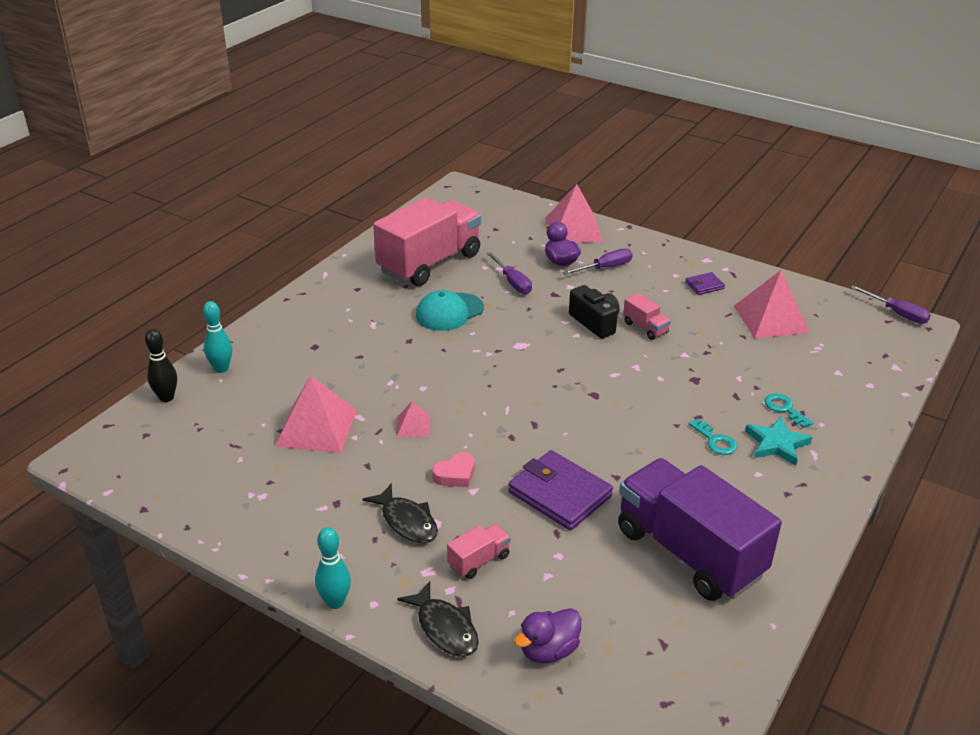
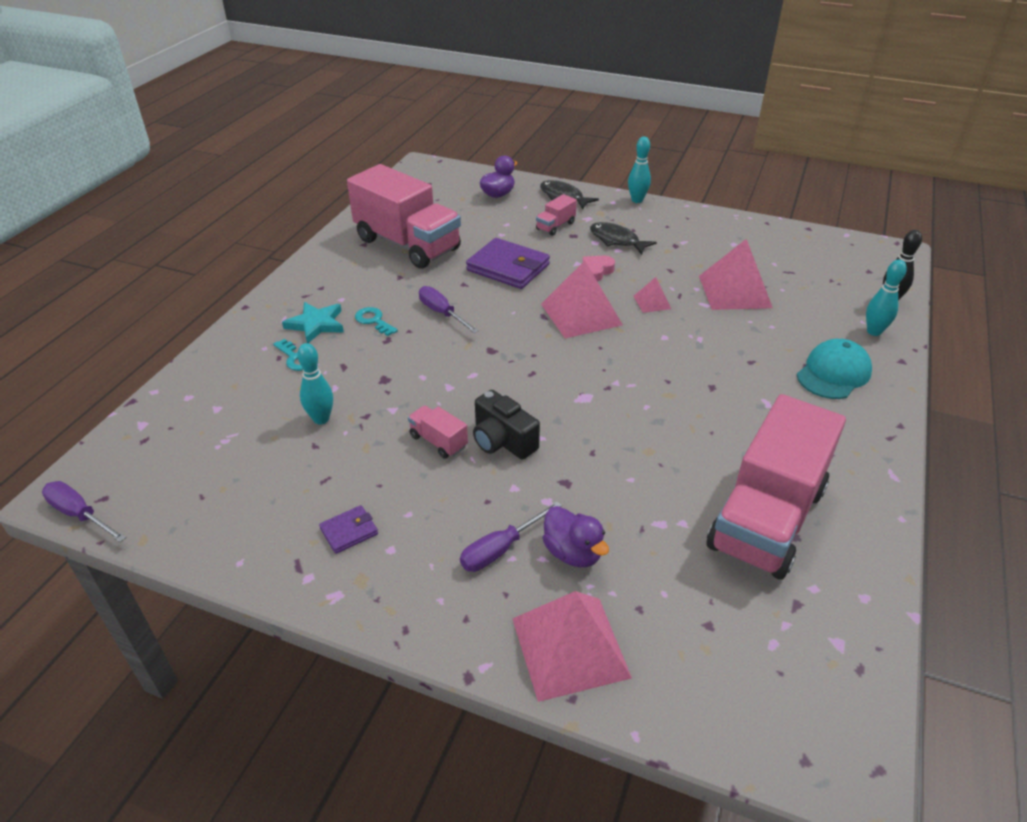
camera: 170 degrees right, 5 degrees up
turquoise cap [416,290,484,331] -> turquoise cap moved to [797,339,872,399]
purple screwdriver [487,252,532,294] -> purple screwdriver moved to [419,286,479,333]
purple truck [618,458,782,601] -> pink truck [347,164,461,269]
pink pyramid [734,270,810,338] -> pink pyramid moved to [541,261,623,338]
none -> turquoise bowling pin [297,343,333,424]

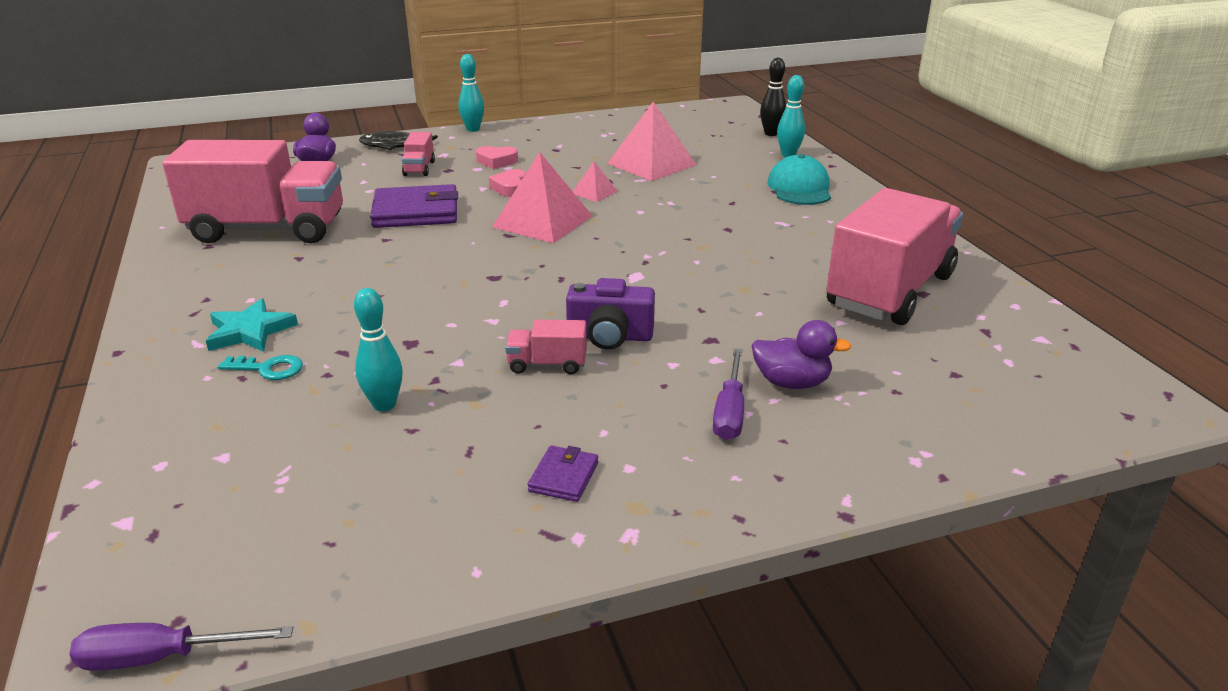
camera: 40 degrees left, 10 degrees down
turquoise key [355,307,398,336] -> none
purple screwdriver [419,286,479,333] -> none
black camera [473,390,540,460] -> purple camera [566,278,655,350]
pink pyramid [513,591,632,702] -> none
black fish [590,222,657,255] -> pink heart [476,146,518,169]
pink truck [706,394,846,580] -> pink truck turned 135 degrees counterclockwise [827,188,963,325]

